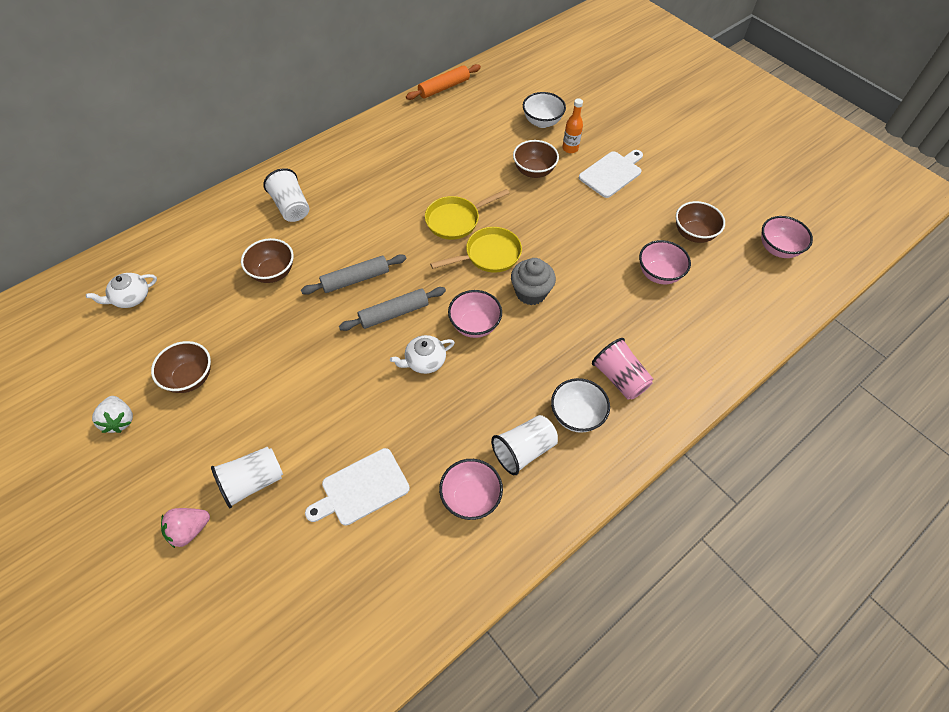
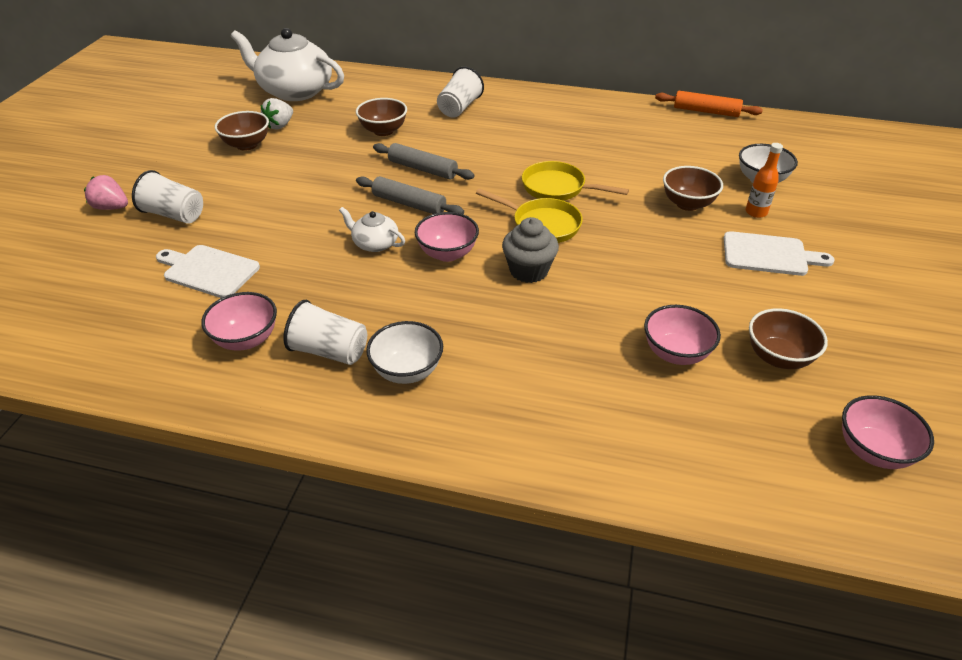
camera: 55 degrees right, 15 degrees down
white teapot [86,273,157,308] -> white teapot [231,28,344,101], size x2.16
white strawberry [92,396,133,433] -> white strawberry moved to [261,98,293,130]
pink cup [592,338,653,400] -> none

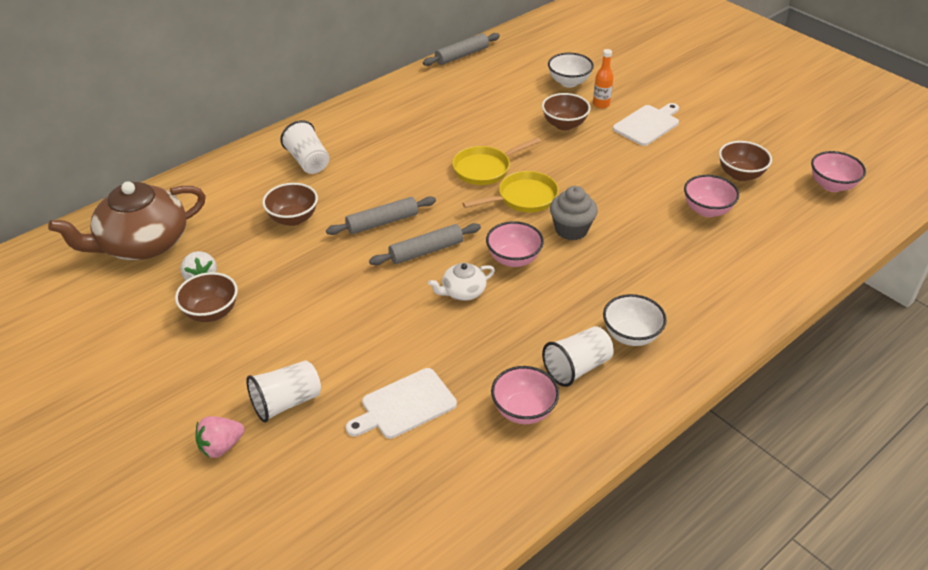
camera: 55 degrees left, 0 degrees up
white teapot [231,28,344,101] -> brown teapot [48,181,206,260]
orange rolling pin [655,91,763,117] -> grey rolling pin [423,33,500,66]

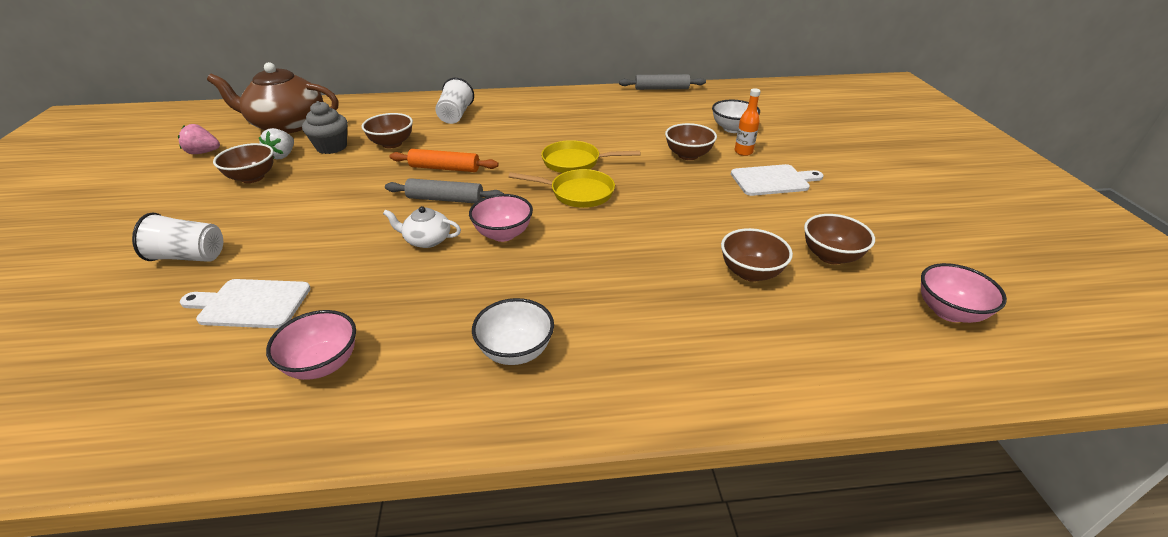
camera: 35 degrees right, 5 degrees down
pink strawberry [195,416,245,458] -> pink strawberry moved to [178,124,220,154]
grey rolling pin [326,196,436,235] -> orange rolling pin [390,149,499,172]
white cup [542,326,614,387] -> none
grey cupcake [550,186,598,240] -> grey cupcake moved to [302,101,348,154]
pink bowl [684,175,739,217] -> brown bowl [721,228,793,282]

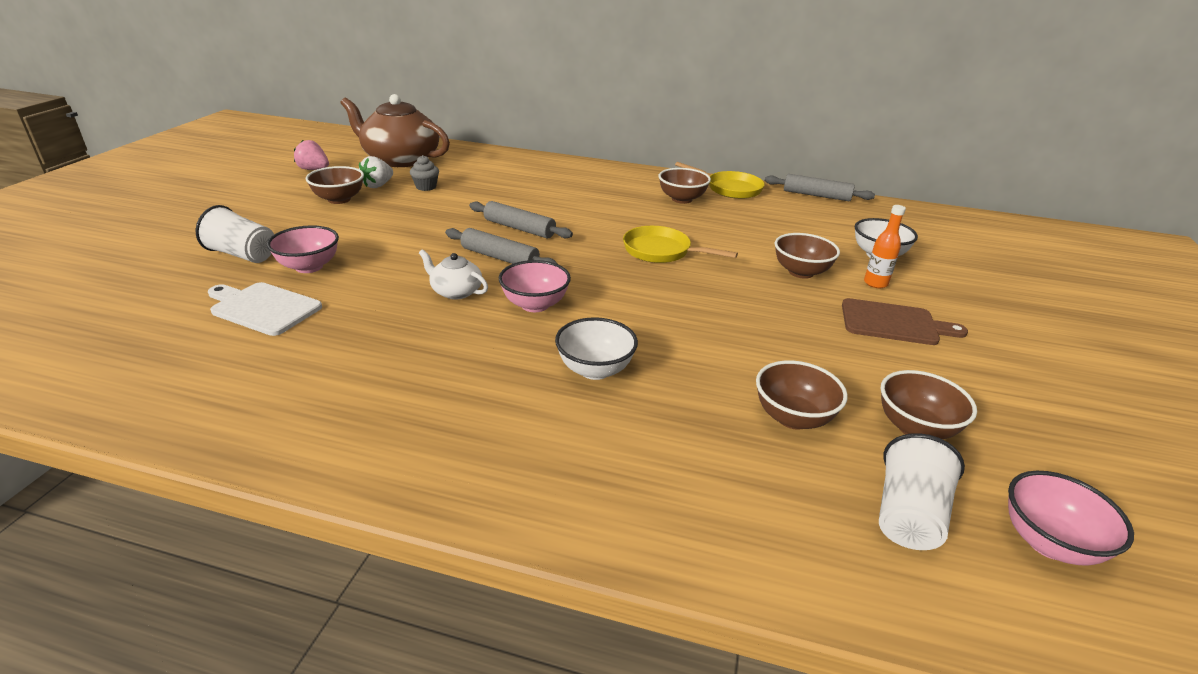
camera: 20 degrees right, 5 degrees down
pink bowl [266,310,356,380] -> pink bowl moved to [267,225,339,273]
grey cupcake [302,101,348,154] -> grey cupcake [410,155,439,191], size x0.65
brown bowl [362,113,413,148] -> brown bowl moved to [659,168,711,204]
orange rolling pin [390,149,499,172] -> grey rolling pin [469,201,573,238]
white cup [435,78,474,124] -> white cup moved to [879,433,965,550]
white bowl [472,298,554,365] -> white bowl moved to [555,317,638,380]
yellow pan [508,169,615,208] -> yellow pan moved to [675,162,765,199]
white cutting board [731,164,824,196] -> brown cutting board [842,298,968,345]

